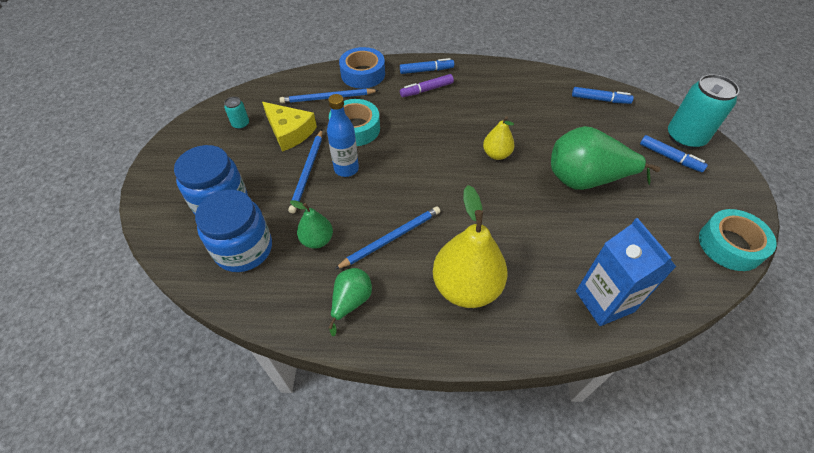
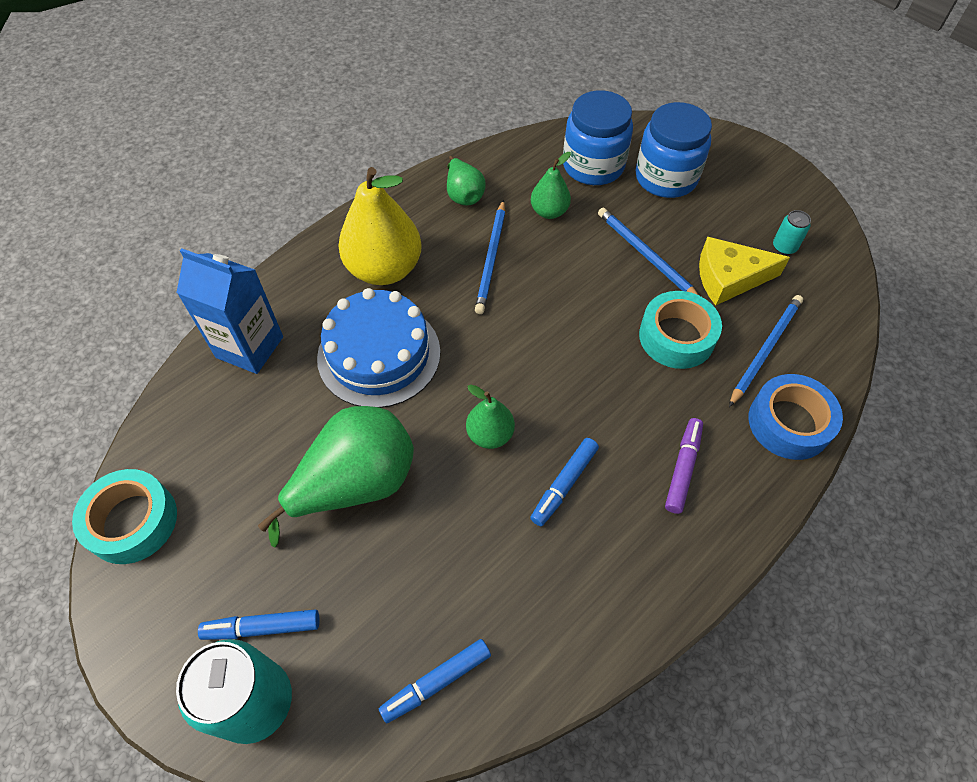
camera: 135 degrees right, 5 degrees up
blue bottle [327,94,359,177] -> none
blue marker [400,58,454,74] -> blue marker moved to [530,438,599,526]
yellow pear [483,116,514,160] -> green pear [466,385,515,449]
none -> blue cake [317,288,440,408]

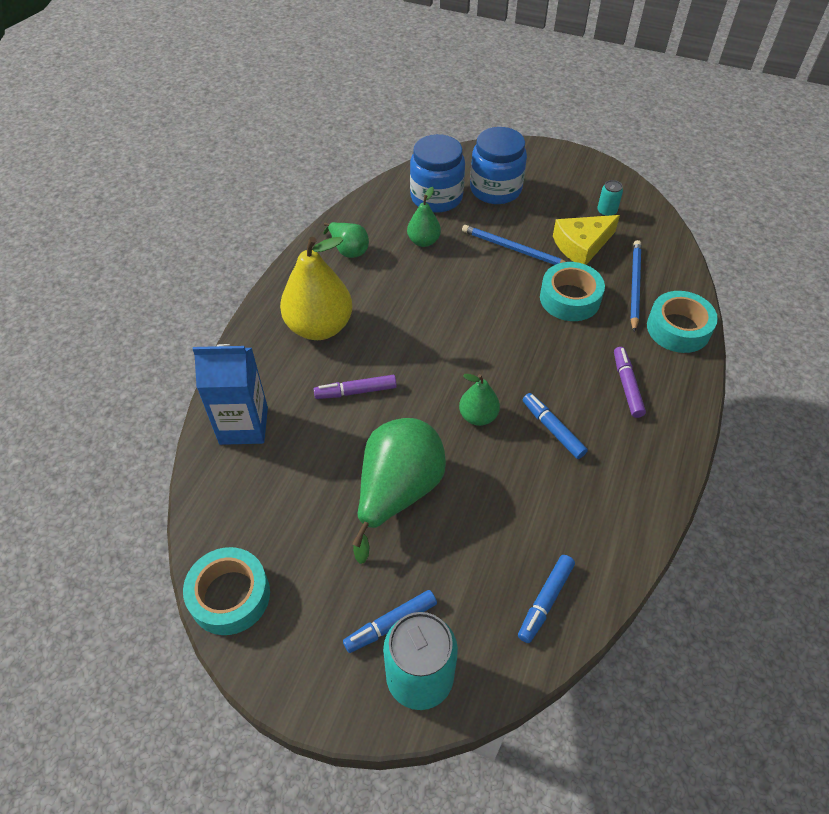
camera: 25 degrees left, 5 degrees down
blue cake [317,288,440,408] -> purple marker [314,375,397,399]
blue pencil [475,200,505,314] -> none
blue marker [530,438,599,526] -> blue marker turned 135 degrees clockwise [522,393,588,459]
blue tape [749,374,843,460] -> turquoise tape [647,291,718,353]

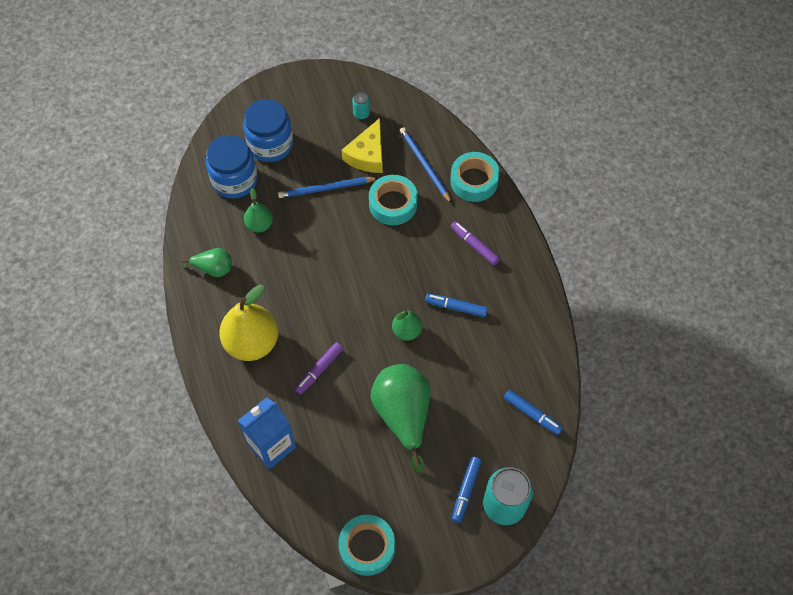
camera: 40 degrees left, 10 degrees up
blue marker [518,555,575,643] -> blue marker turned 45 degrees counterclockwise [504,390,563,435]

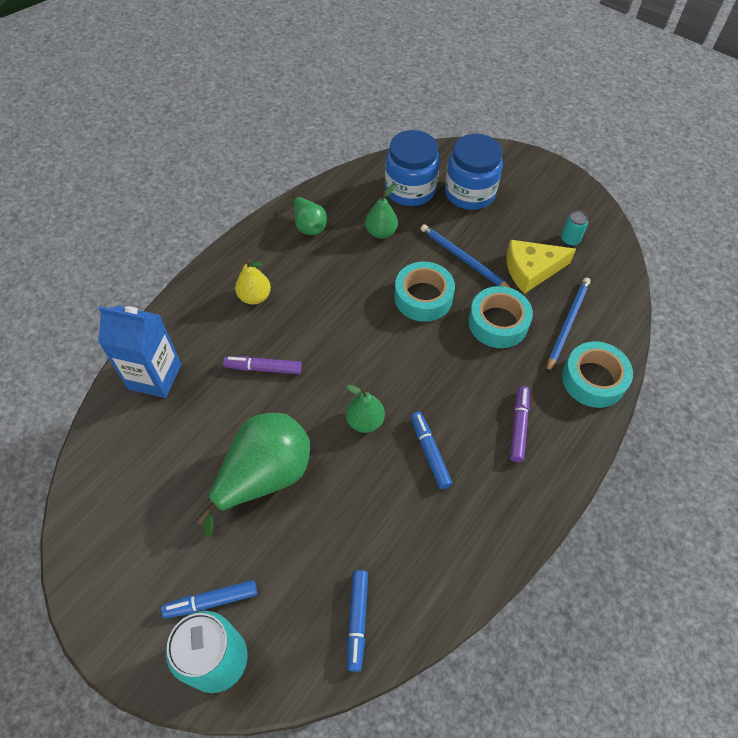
camera: 55 degrees right, 5 degrees down
yellow pear [219,285,278,361] -> yellow pear [235,259,271,305], size x0.53
turquoise tape [338,515,395,576] -> turquoise tape moved to [394,261,455,322]

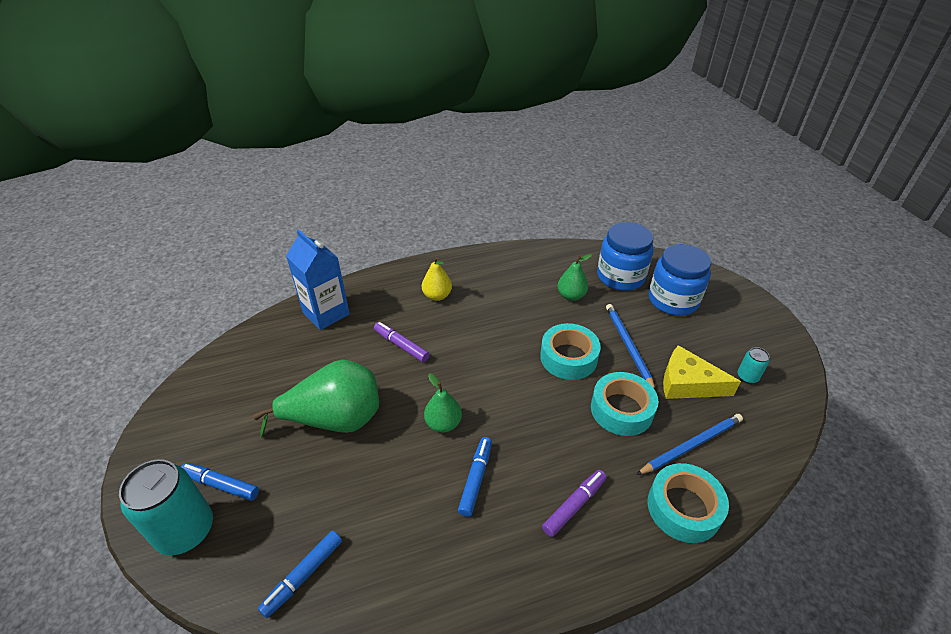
camera: 35 degrees right, 15 degrees down
green pear [292,195,327,235] -> none

